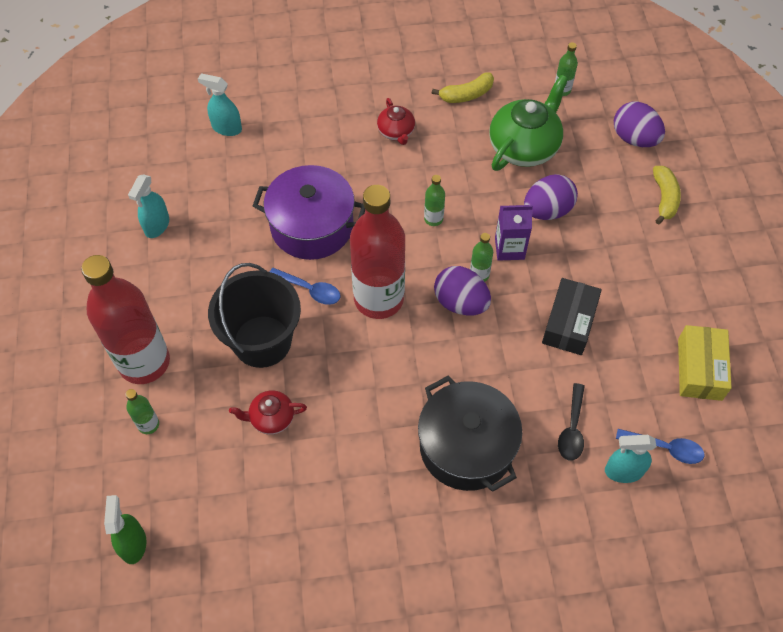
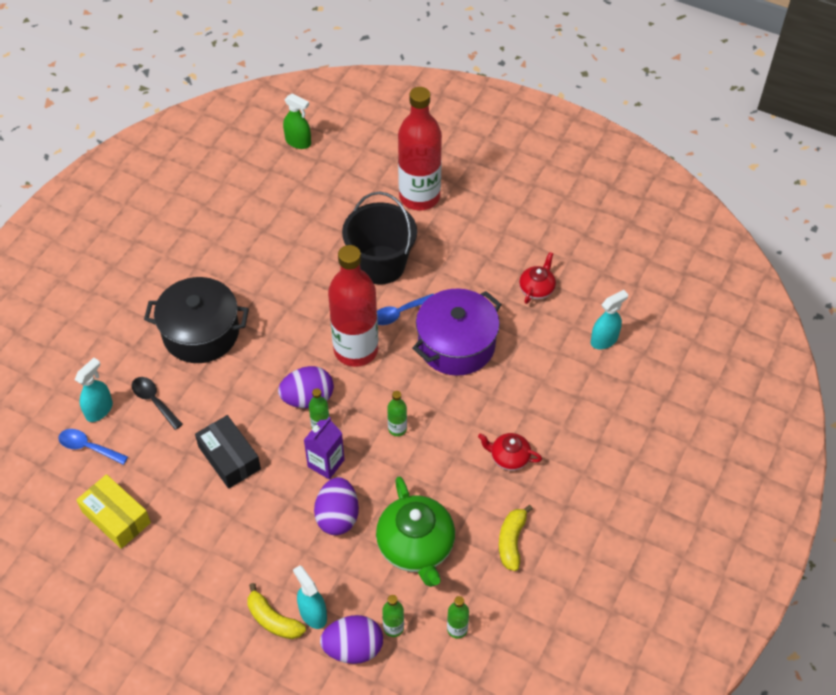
camera: 125 degrees right, 5 degrees down
green bottle [126,389,159,434] -> green bottle moved to [382,595,404,637]
turquoise spray bottle [128,174,169,238] -> turquoise spray bottle moved to [293,565,327,629]
red teapot [229,390,307,435] -> red teapot moved to [519,252,556,304]
blue spoon [616,429,705,464] -> blue spoon turned 60 degrees clockwise [58,429,128,465]

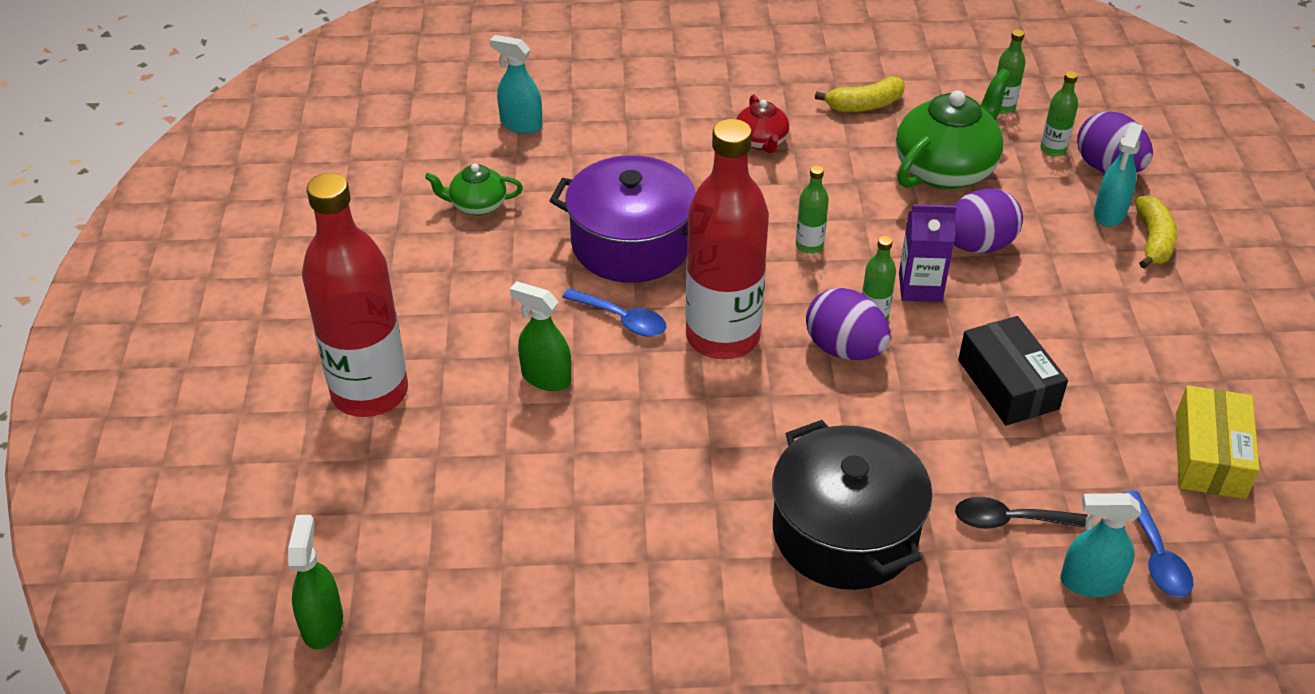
camera: 120 degrees left, 10 degrees down
black spoon [132,377,183,430] -> black spoon turned 75 degrees clockwise [955,497,1088,529]
black box [195,415,261,489] -> black box turned 45 degrees counterclockwise [958,316,1068,426]
black bucket [342,192,417,285] -> green spray bottle [510,281,571,391]
red teapot [519,252,556,304] -> green teapot [425,164,523,216]

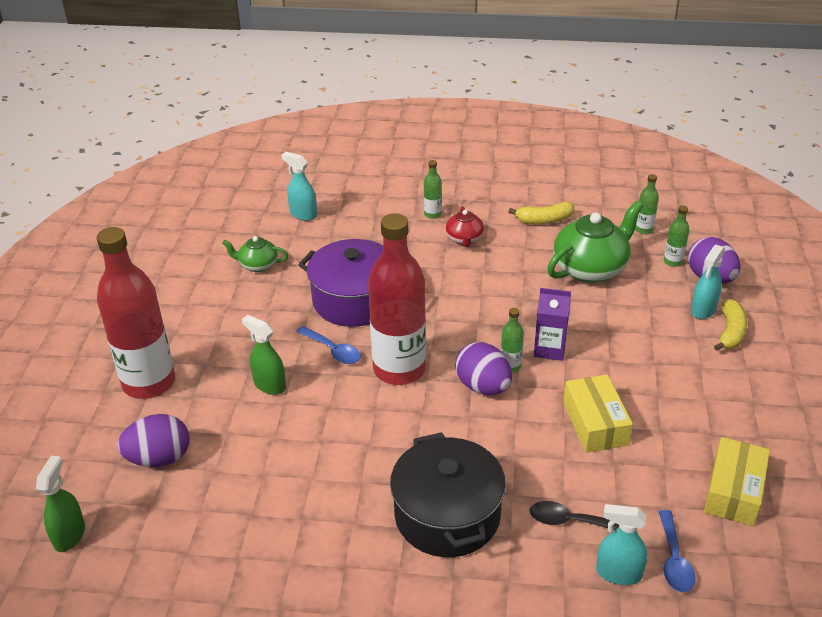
camera: 10 degrees right, 5 degrees down
green bottle [796,165,829,254] -> green bottle moved to [424,160,442,219]
purple egg [953,188,1023,253] -> purple egg moved to [117,414,189,467]
black box [958,316,1068,426] -> yellow box [563,375,633,453]

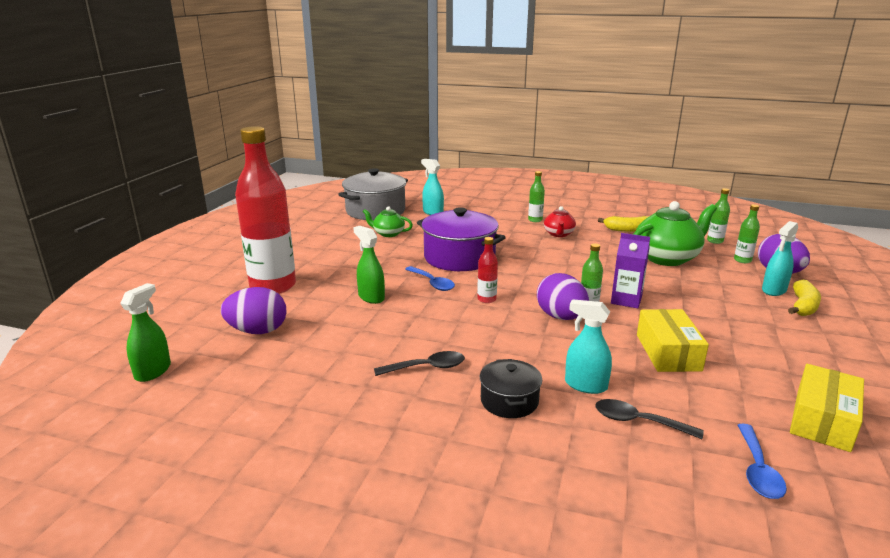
camera: 10 degrees right, 15 degrees down
red bottle [368,214,426,385] -> red bottle [477,237,498,303], size x0.40
black pot [390,432,506,557] -> black pot [480,359,542,418], size x0.54
turquoise spray bottle [596,504,648,585] -> turquoise spray bottle moved to [565,299,612,394]
none -> grey pot [338,168,408,220]
none -> black spoon [374,351,465,376]

